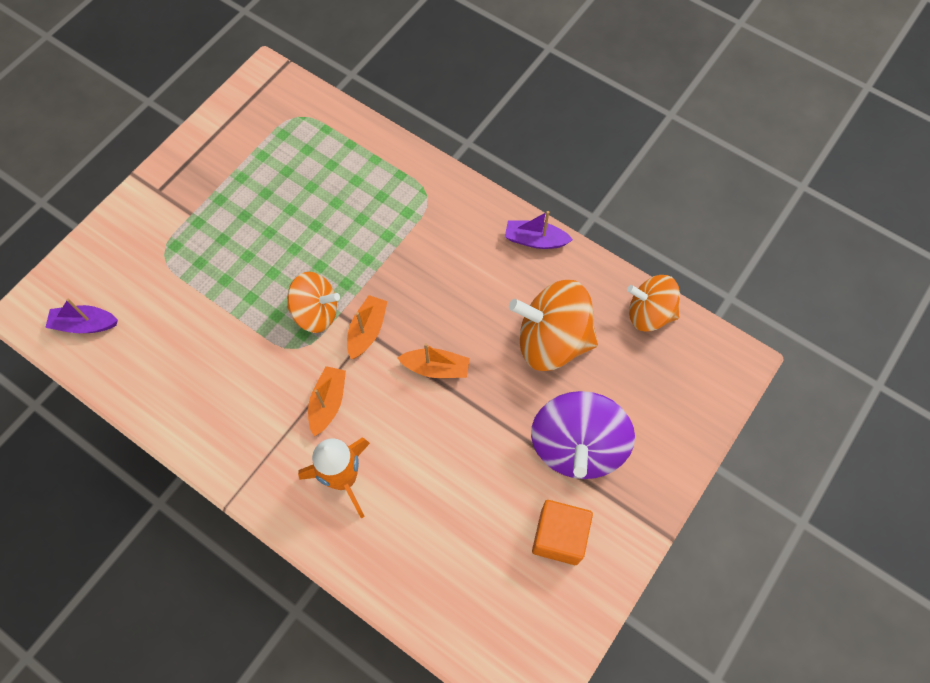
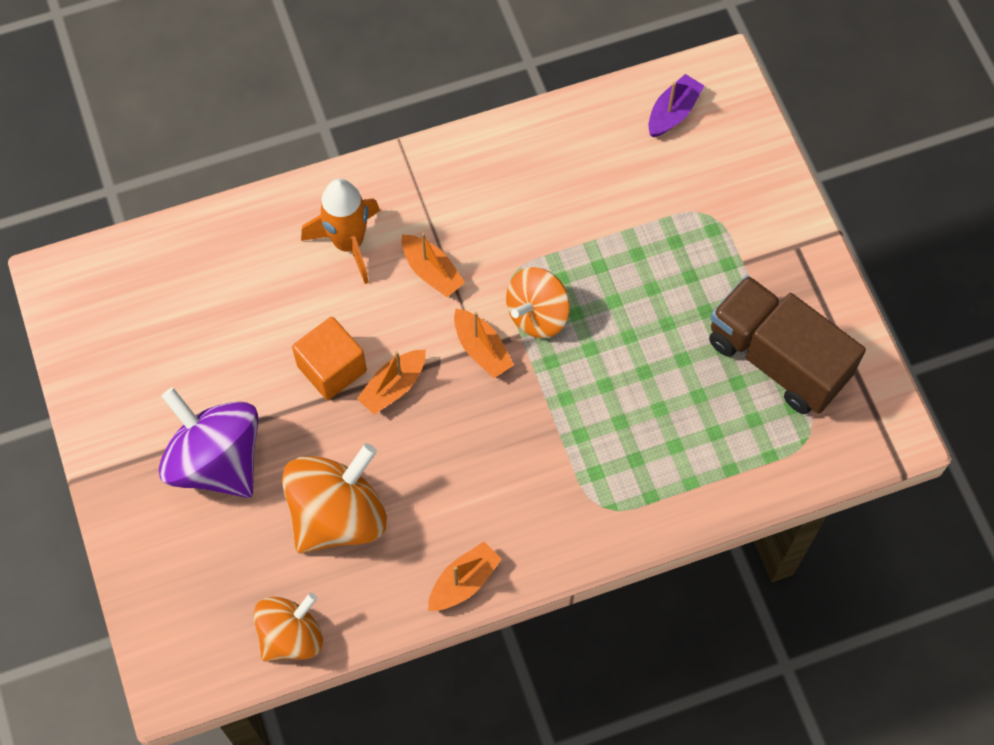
camera: 125 degrees right, 0 degrees up
purple boat [505,211,573,249] -> orange boat [428,542,502,611]
orange cube [532,500,593,565] -> orange cube moved to [292,317,367,400]
none -> brown truck [709,275,866,414]

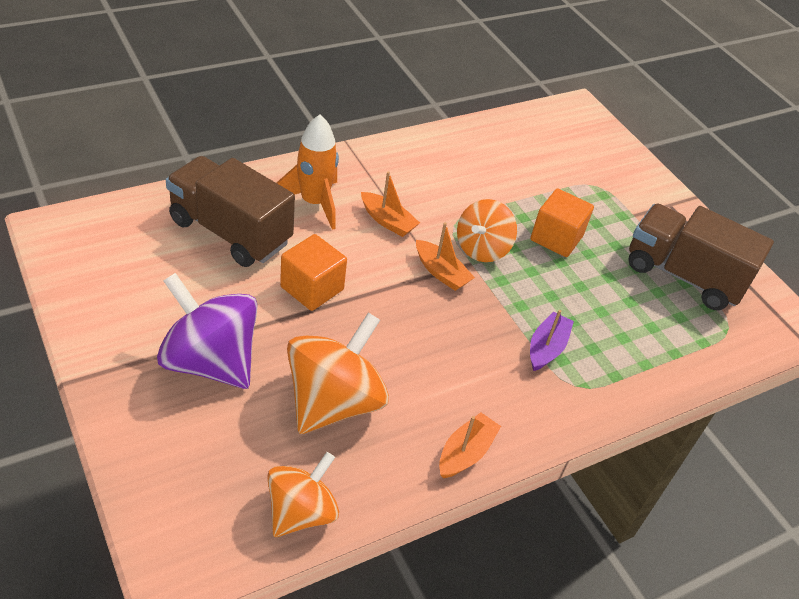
camera: 15 degrees left, 20 degrees down
orange boat [357,350,426,415] -> none
purple boat [648,74,704,137] -> purple boat moved to [530,310,574,371]
none -> brown truck [166,156,295,267]
none -> orange cube [530,188,594,257]

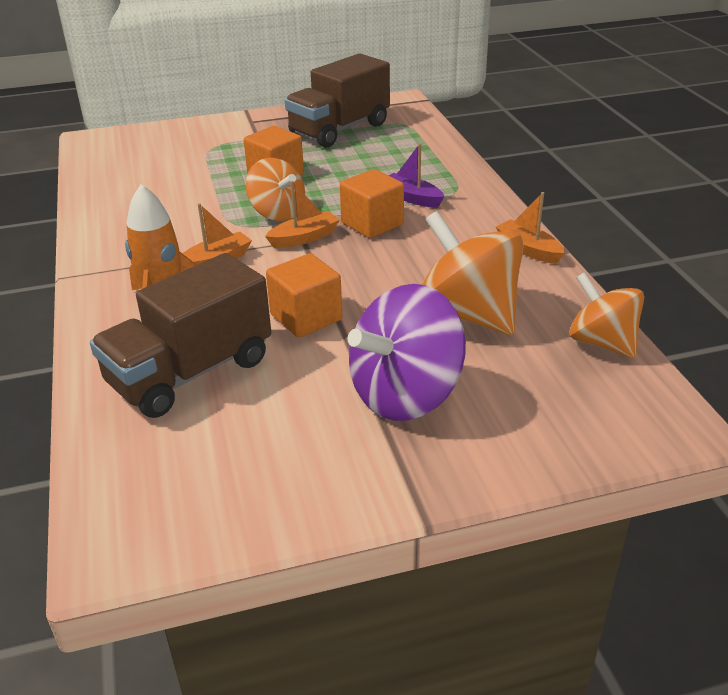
camera: 70 degrees left, 10 degrees down
none -> orange cube [340,169,404,238]

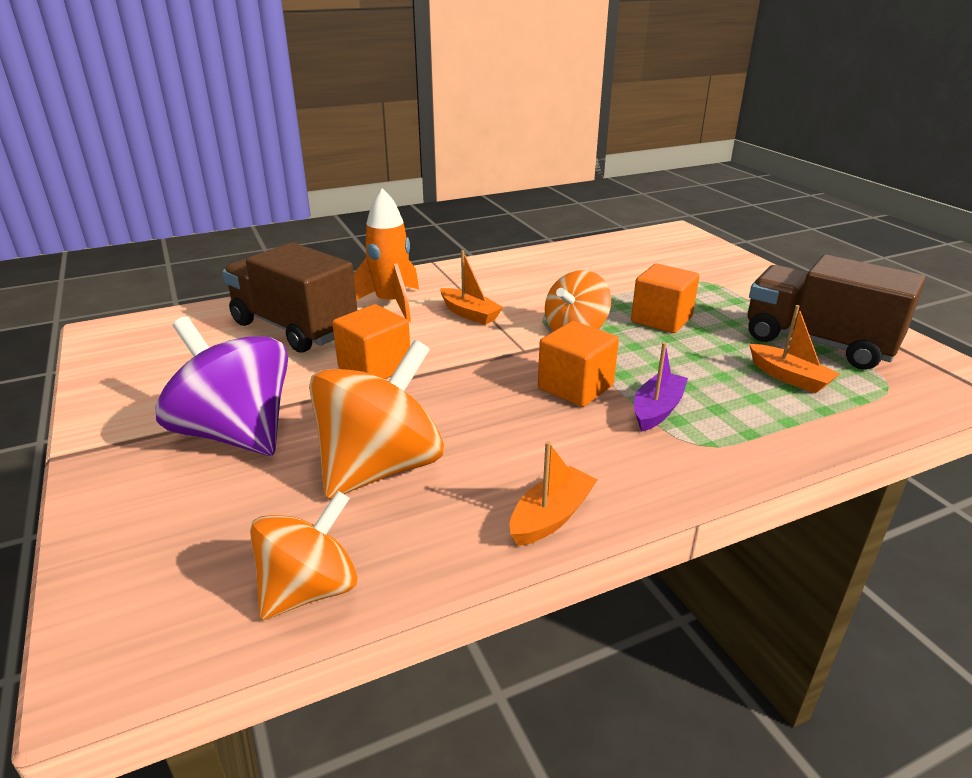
camera: 80 degrees right, 5 degrees down
orange boat [265,181,339,248] -> orange boat moved to [749,305,840,393]

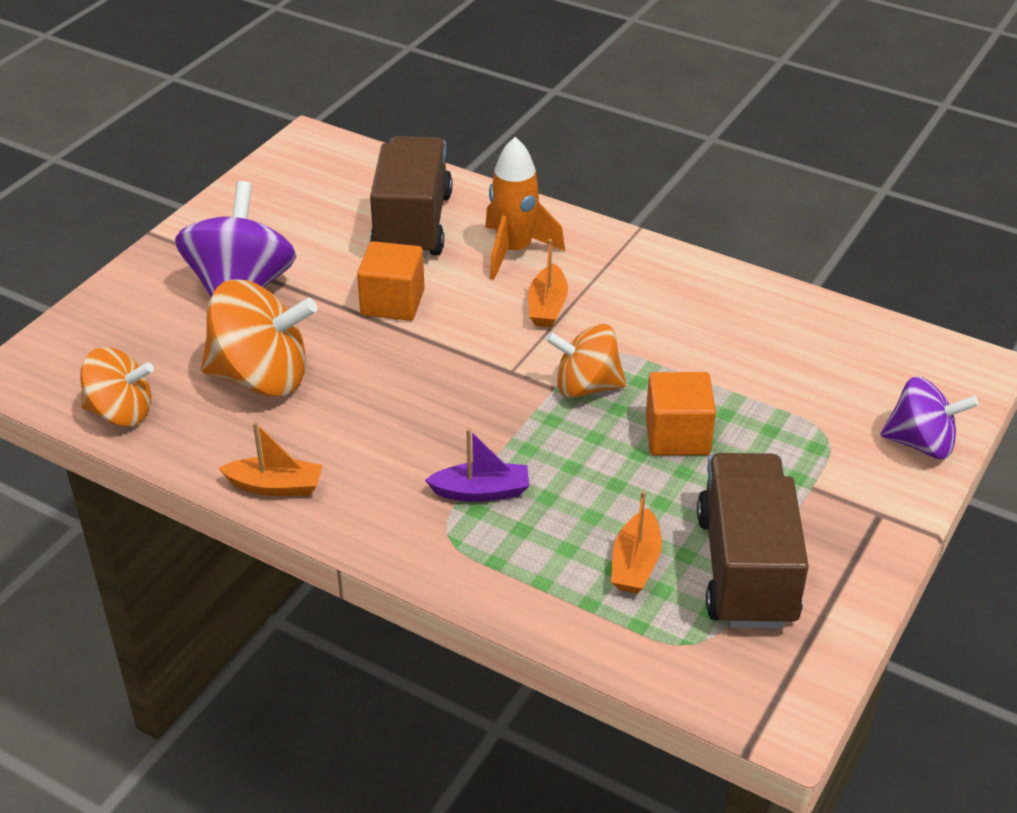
camera: 55 degrees right, 10 degrees up
orange cube [538,321,619,407] -> none
none -> purple spinning top [881,376,979,459]

